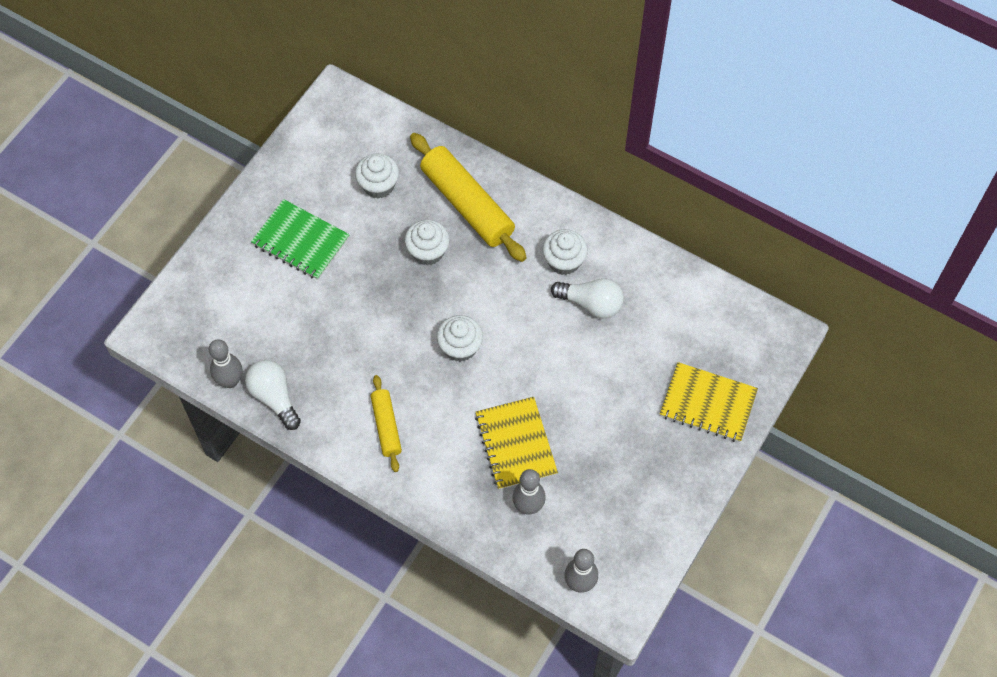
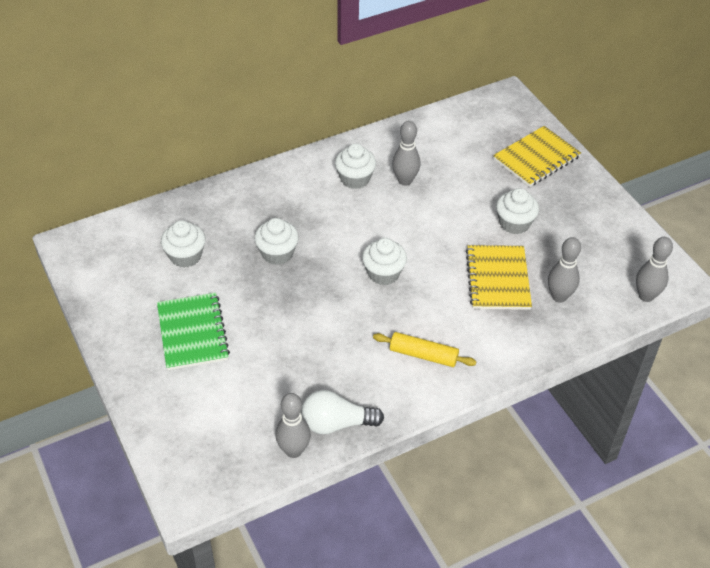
camera: 60 degrees left, 15 degrees down
green notebook [251,199,350,280] -> green notebook turned 75 degrees counterclockwise [157,292,230,370]
yellow rolling pin [410,133,527,262] -> none
yellow notebook [475,397,558,490] -> yellow notebook turned 75 degrees clockwise [466,245,532,310]
white light bulb [551,278,624,319] -> grey bowling pin [392,121,420,186]
none -> white cupcake [496,188,539,234]

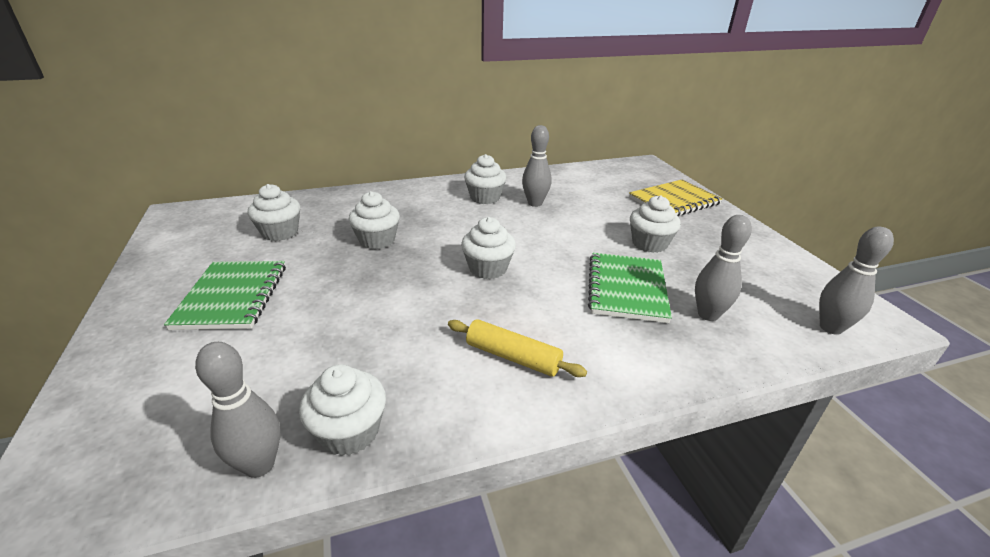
camera: 10 degrees right, 15 degrees down
white light bulb [302,390,384,434] -> white cupcake [299,364,386,456]
yellow notebook [466,245,532,310] -> green notebook [588,253,672,323]

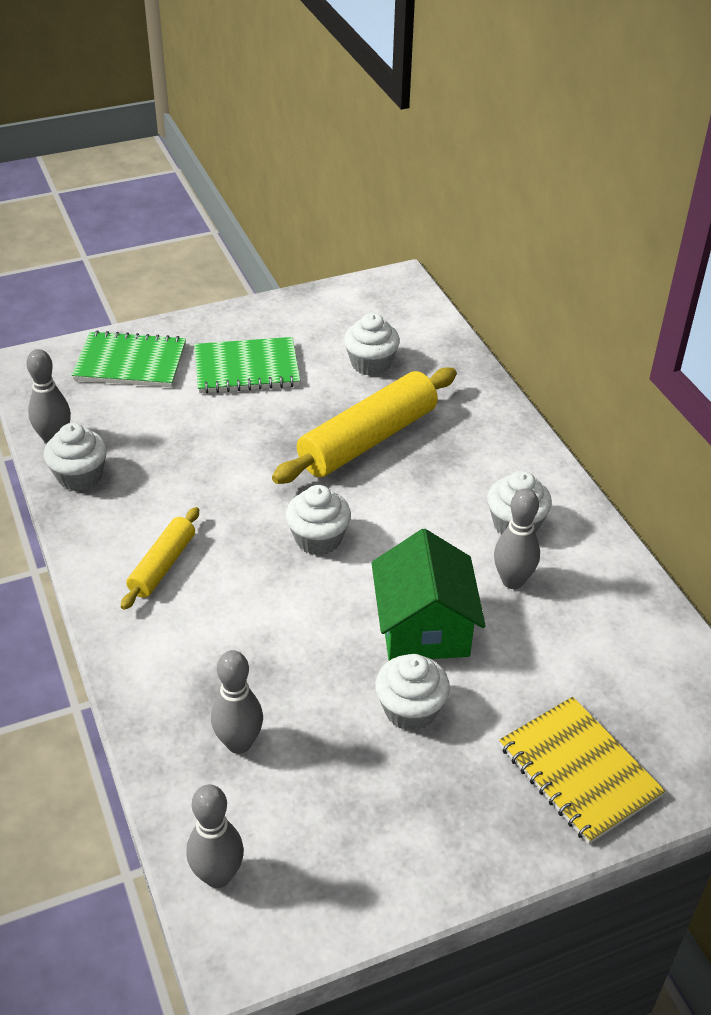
camera: 85 degrees right, 10 degrees up
white cupcake [348,191,400,250] -> yellow rolling pin [272,367,457,484]
green notebook [588,253,672,323] -> green notebook moved to [72,330,186,387]
none -> green house [371,529,486,661]

